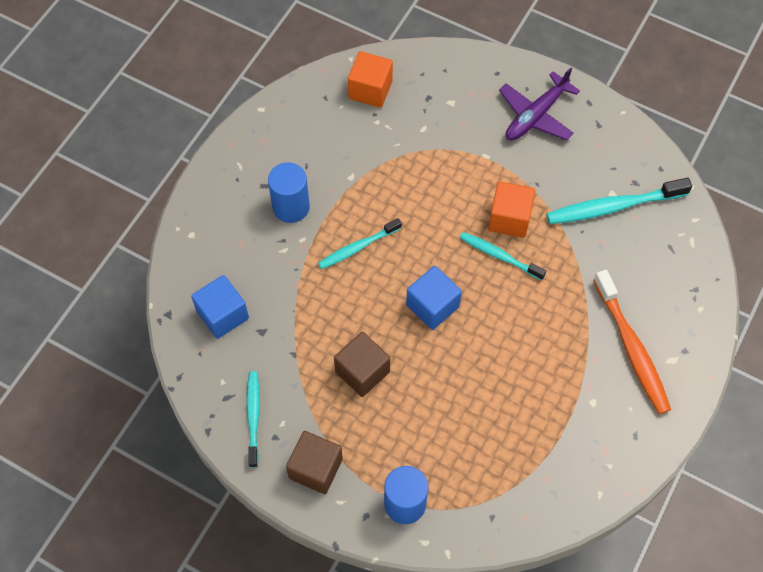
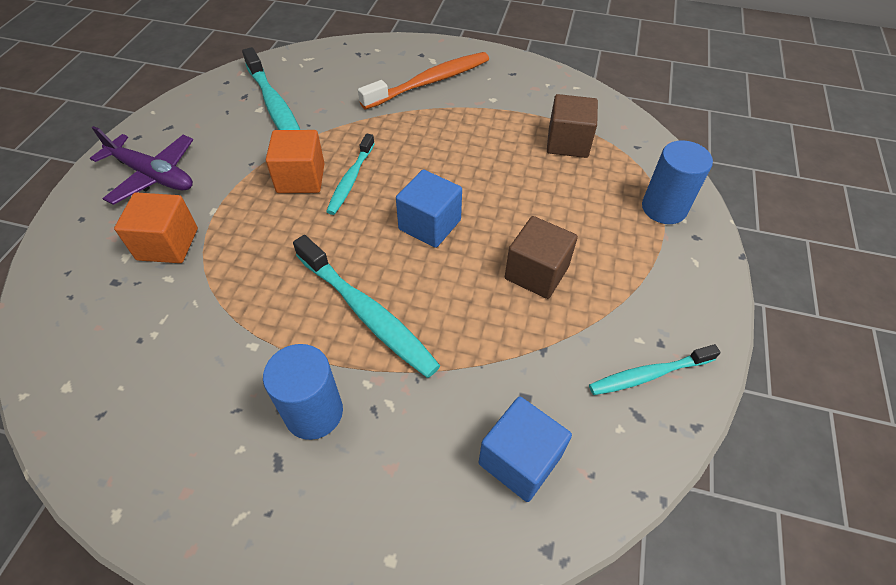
camera: 105 degrees left, 10 degrees down
brown cube [286,431,343,494] -> brown cube moved to [547,94,598,158]
turquoise toothbrush [318,218,402,269] -> turquoise toothbrush [293,235,440,378], size x1.60
orange cube [348,51,393,108] -> orange cube moved to [114,192,198,263]

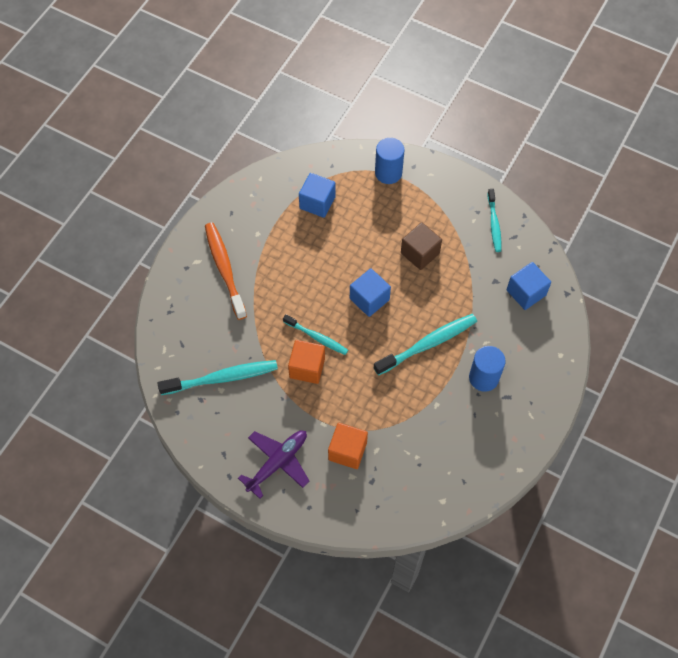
camera: 75 degrees left, 10 degrees up
brown cube [547,94,598,158] -> blue cube [299,173,336,218]

